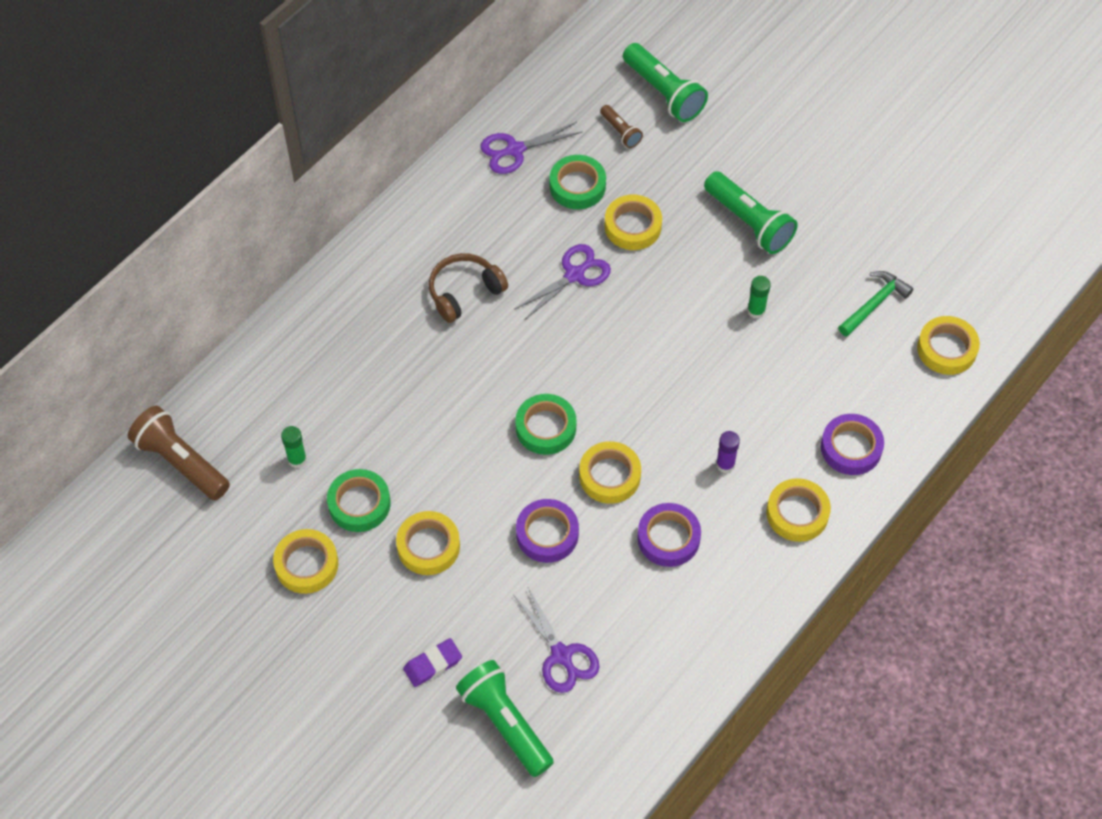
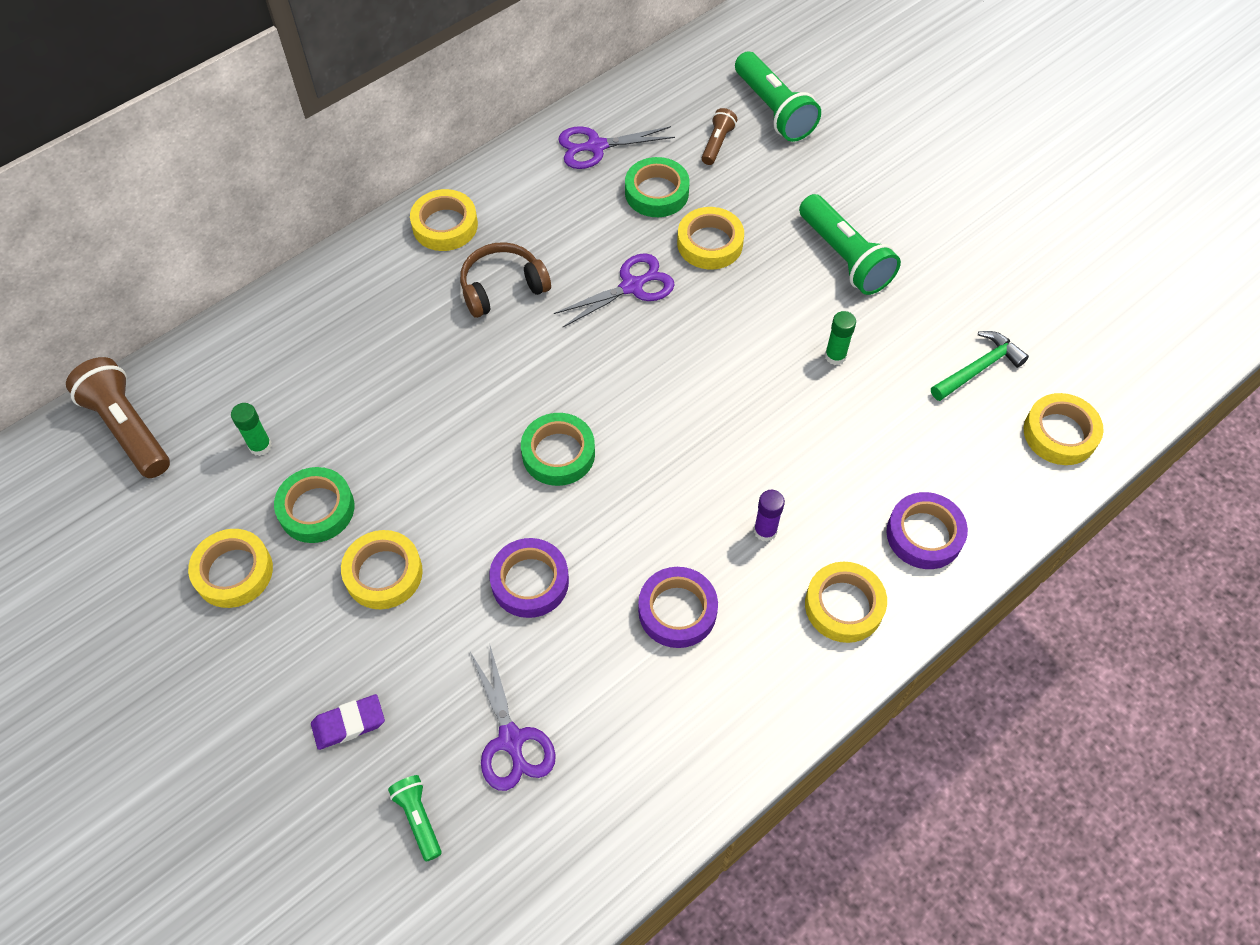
camera: 10 degrees right, 0 degrees up
green flashlight [456,660,554,777] -> green flashlight [388,775,442,862], size x0.52
yellow tape [579,441,641,504] -> yellow tape moved to [410,189,478,251]
brown flashlight [600,105,643,148] -> brown flashlight turned 135 degrees counterclockwise [702,108,737,165]

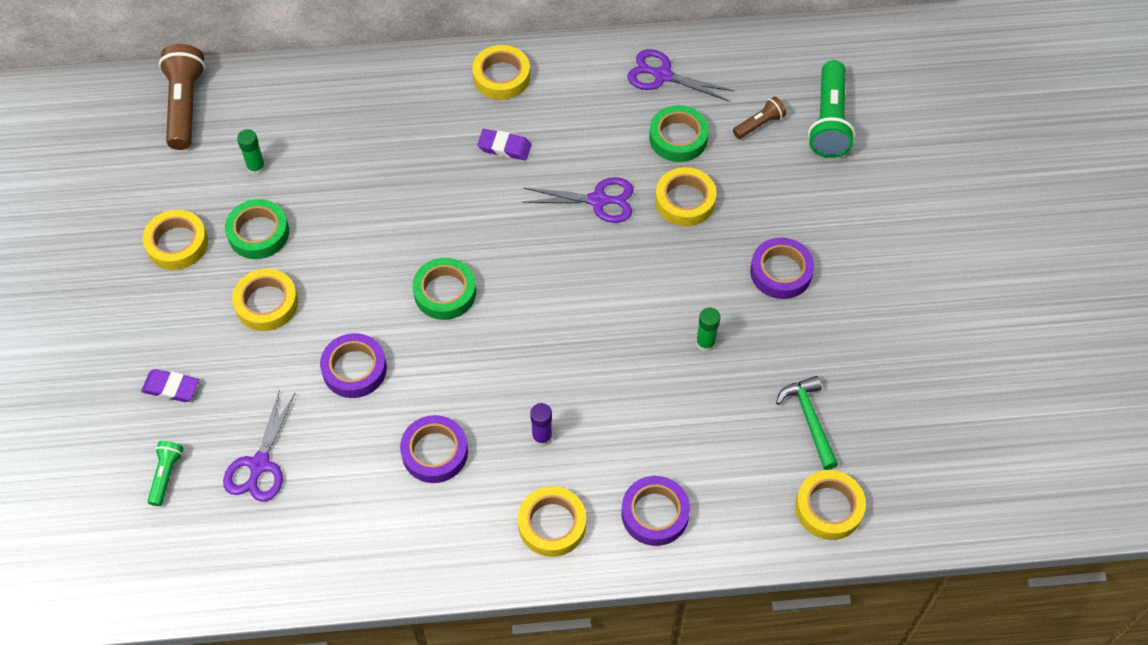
camera: 35 degrees right, 0 degrees up
brown headphones [460,242,551,318] -> purple eraser [477,129,532,160]
green flashlight [799,194,901,295] -> purple tape [750,238,814,299]
green hammer [931,331,1029,401] -> green hammer turned 105 degrees counterclockwise [776,376,838,470]

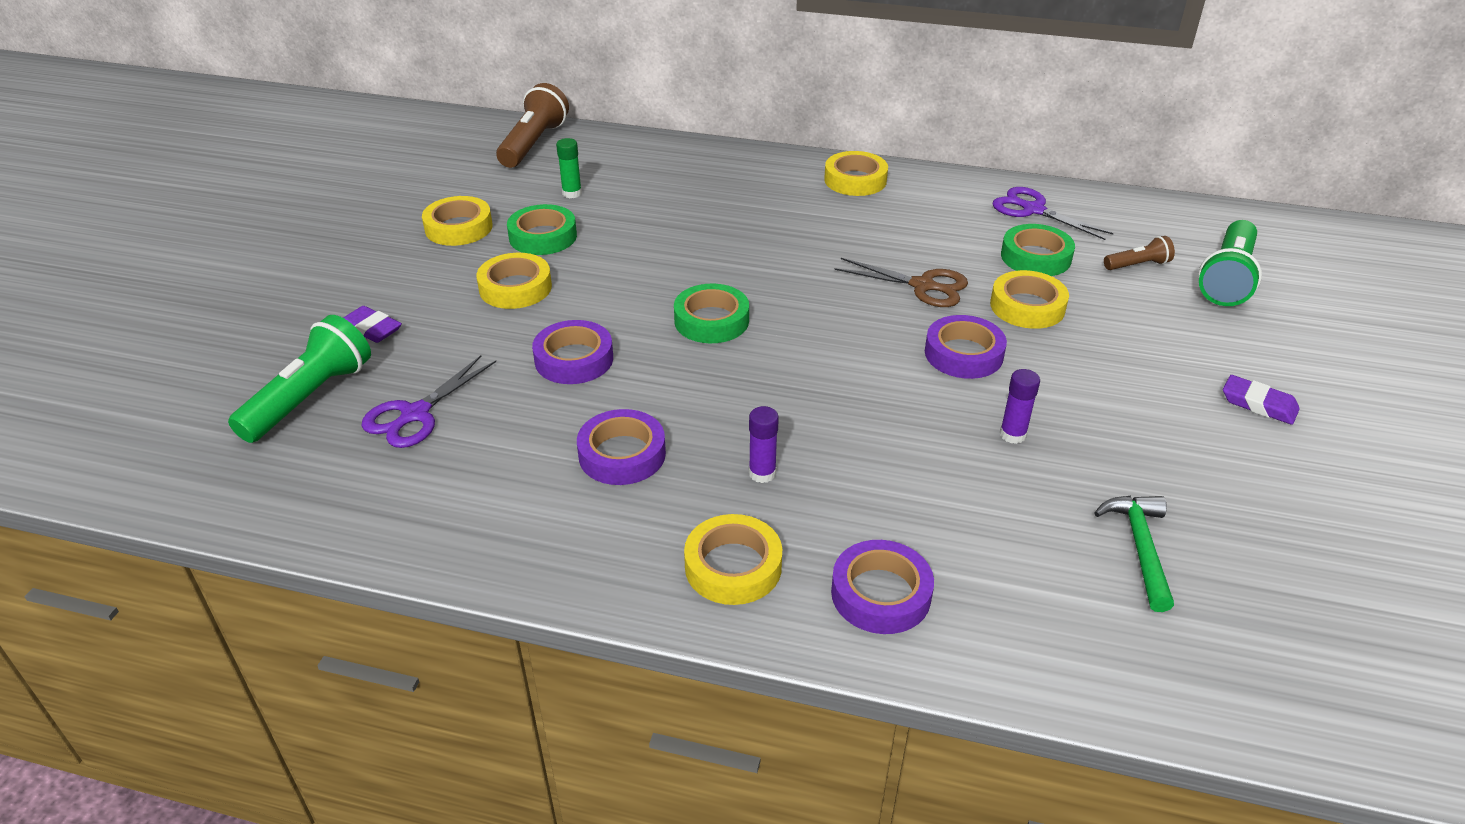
camera: 20 degrees right, 20 degrees down
green flashlight [148,441,183,506] -> green flashlight [228,315,371,443], size x1.91
purple eraser [477,129,532,160] -> purple eraser moved to [1223,375,1300,425]
purple scissors [522,177,634,223] -> brown scissors [835,258,968,307]
green glue stick [696,307,720,352] -> purple glue stick [1000,369,1040,444]
purple tape [750,238,814,299] -> purple tape moved to [925,315,1007,379]
yellow tape [795,470,866,540] -> none

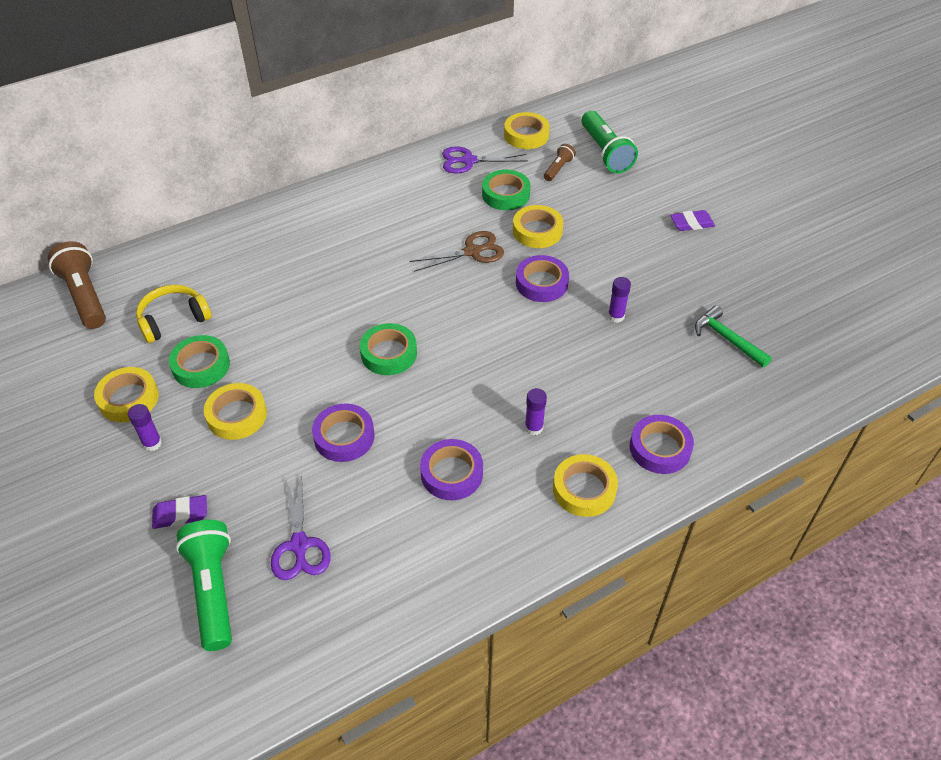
camera: 45 degrees left, 10 degrees up
green glue stick [556,138,582,198] -> yellow headphones [136,285,212,343]
yellow tape [824,151,888,196] -> yellow tape moved to [504,112,550,149]
none -> purple glue stick [128,404,162,451]

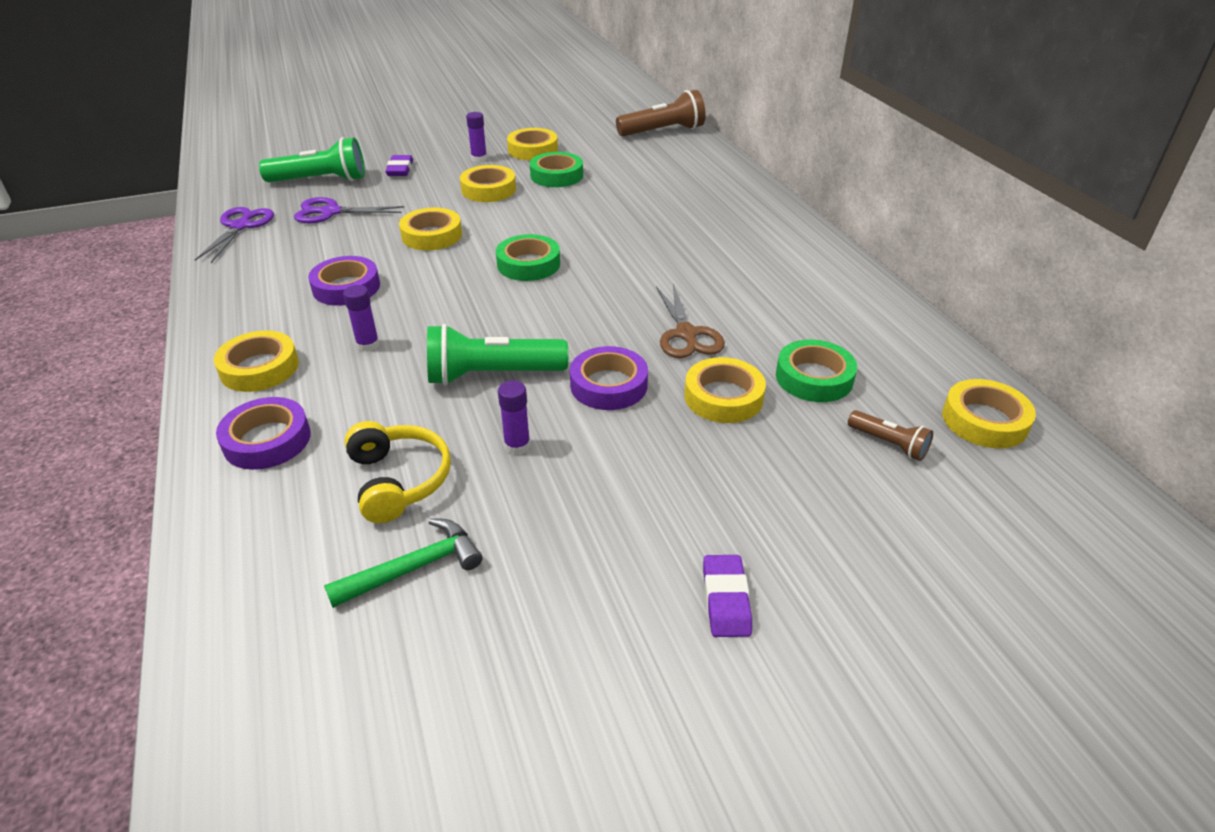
camera: 100 degrees right, 10 degrees down
yellow headphones [136,285,212,343] -> yellow headphones moved to [344,421,451,523]
purple tape [312,403,374,462] -> yellow tape [399,207,462,250]
purple scissors [442,146,527,173] -> purple scissors moved to [195,207,274,263]
green flashlight [582,111,638,173] -> green flashlight moved to [427,324,568,385]

